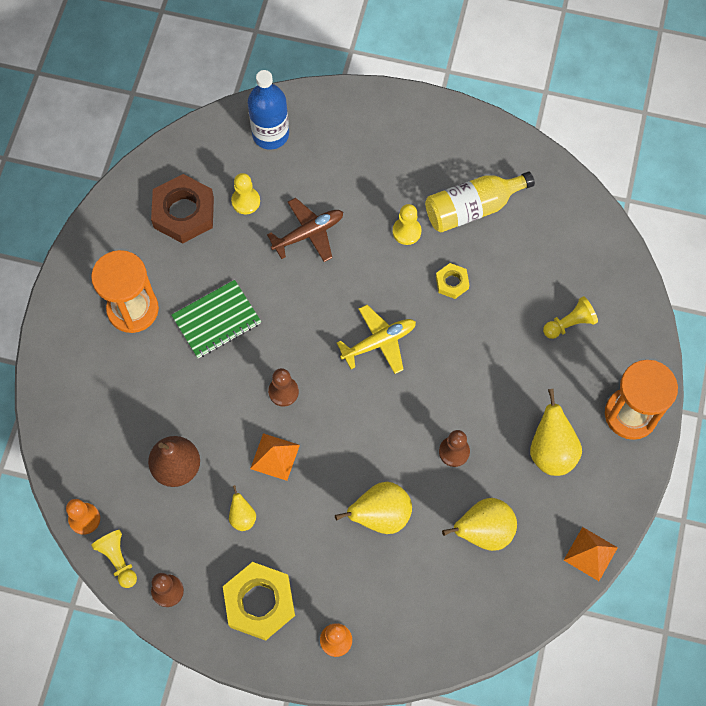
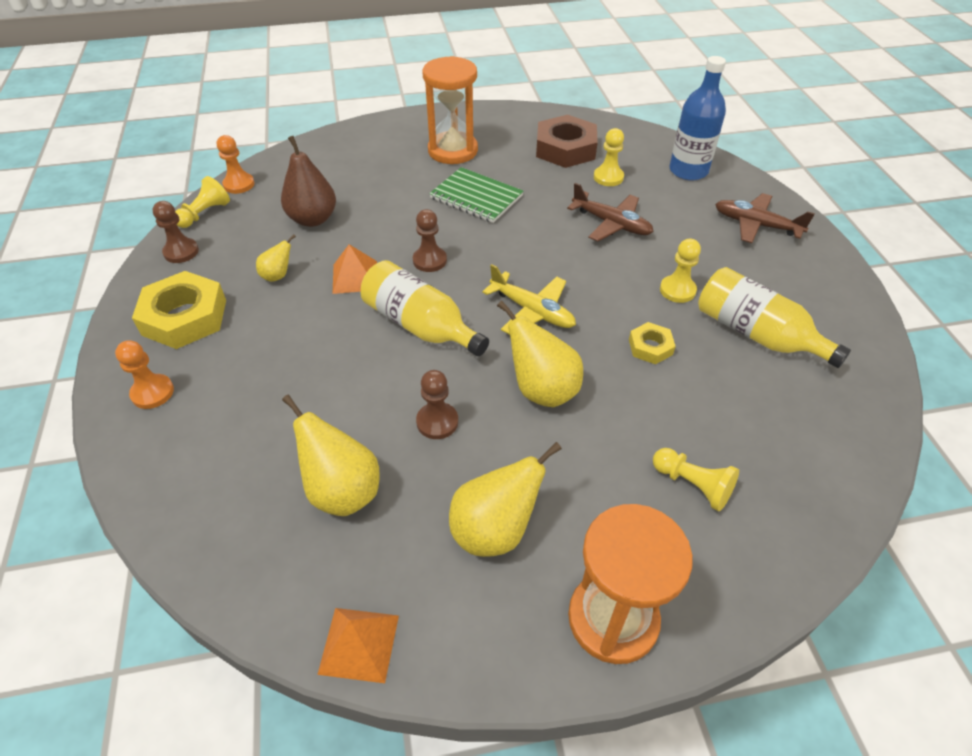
camera: 65 degrees right, 20 degrees down
yellow pear [335,482,412,534] -> yellow pear moved to [497,301,583,407]
none -> yellow bottle [361,260,489,356]
none -> brown plane [715,193,815,243]

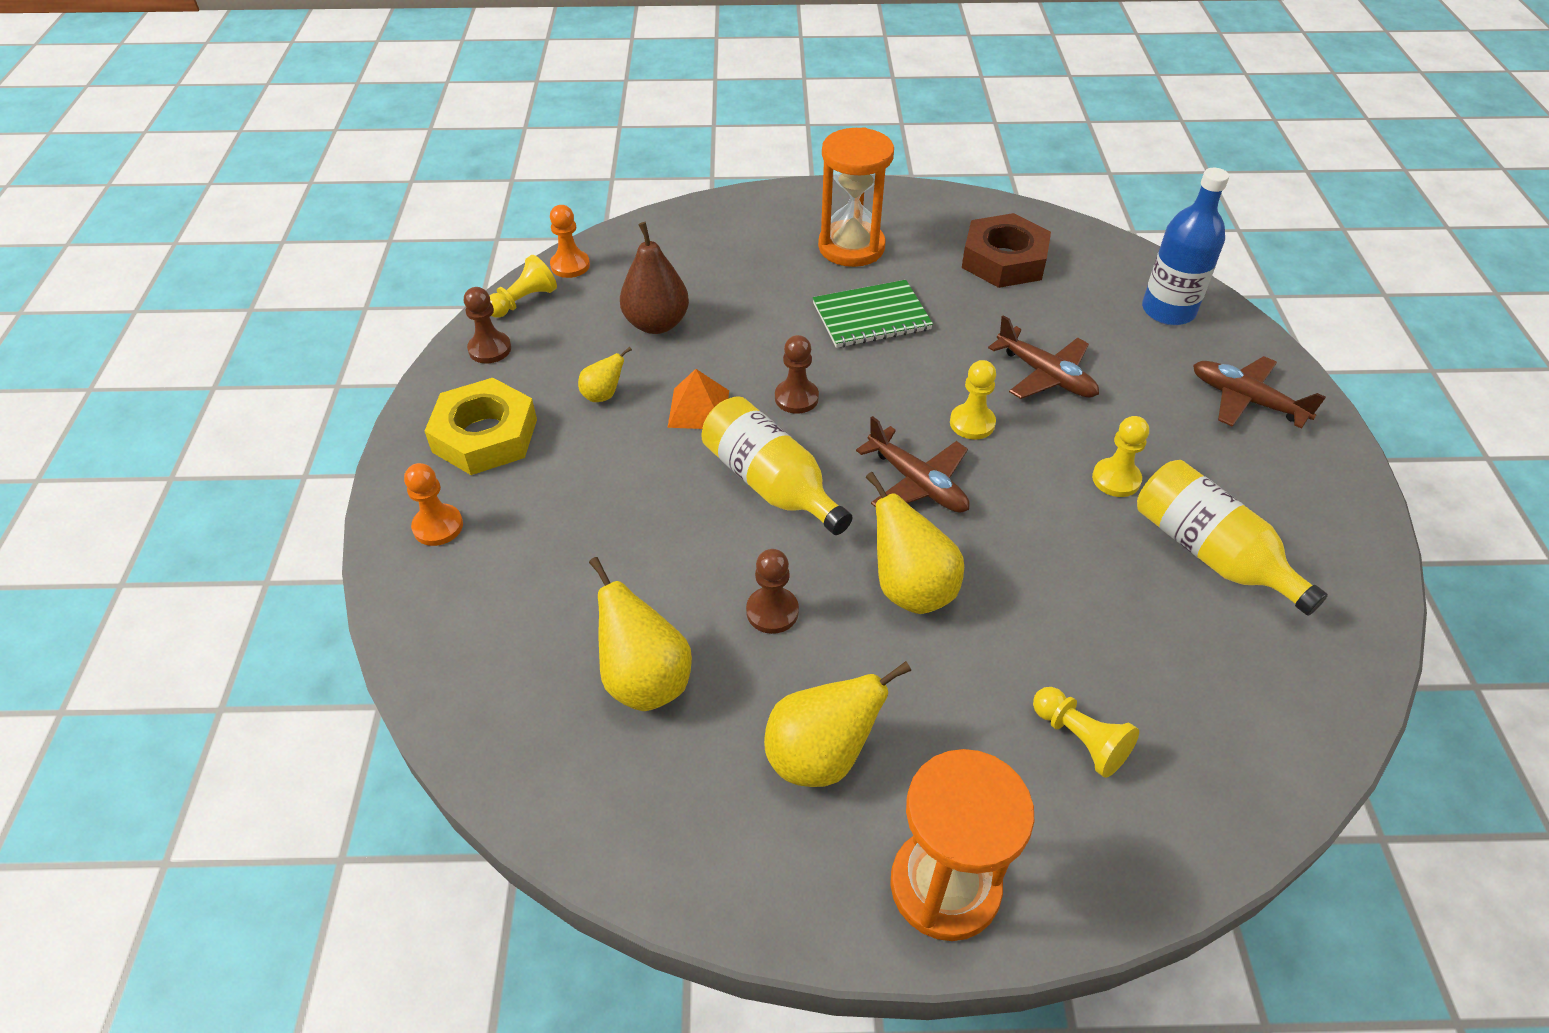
camera: 10 degrees right, 0 degrees up
orange pyramid [317,608,399,683] -> none
green notebook [429,167,523,223] -> green notebook turned 60 degrees counterclockwise [813,280,933,348]
yellow plane [482,264,576,335] -> brown plane [856,416,970,513]
yellow pawn [594,128,624,186] -> yellow pawn moved to [950,360,996,439]
yellow nut [629,322,676,364] -> none

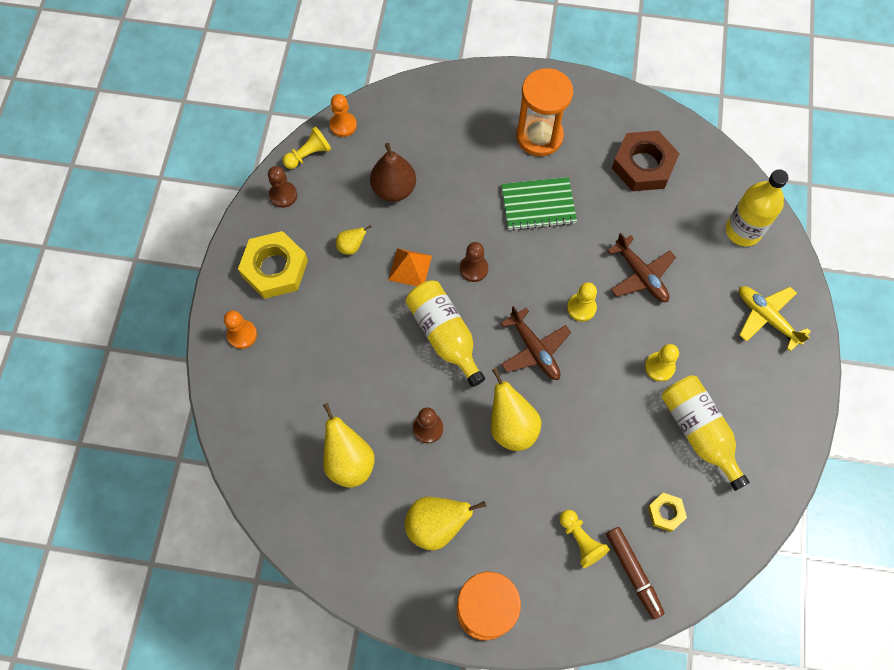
camera: 10 degrees right, 20 degrees up
blue bottle [1142,168,1229,325] -> yellow bottle [726,169,788,246]
brown plane [1193,356,1326,429] -> yellow plane [739,286,811,352]
none -> brown marker [606,527,665,620]
none -> yellow nut [648,493,687,532]

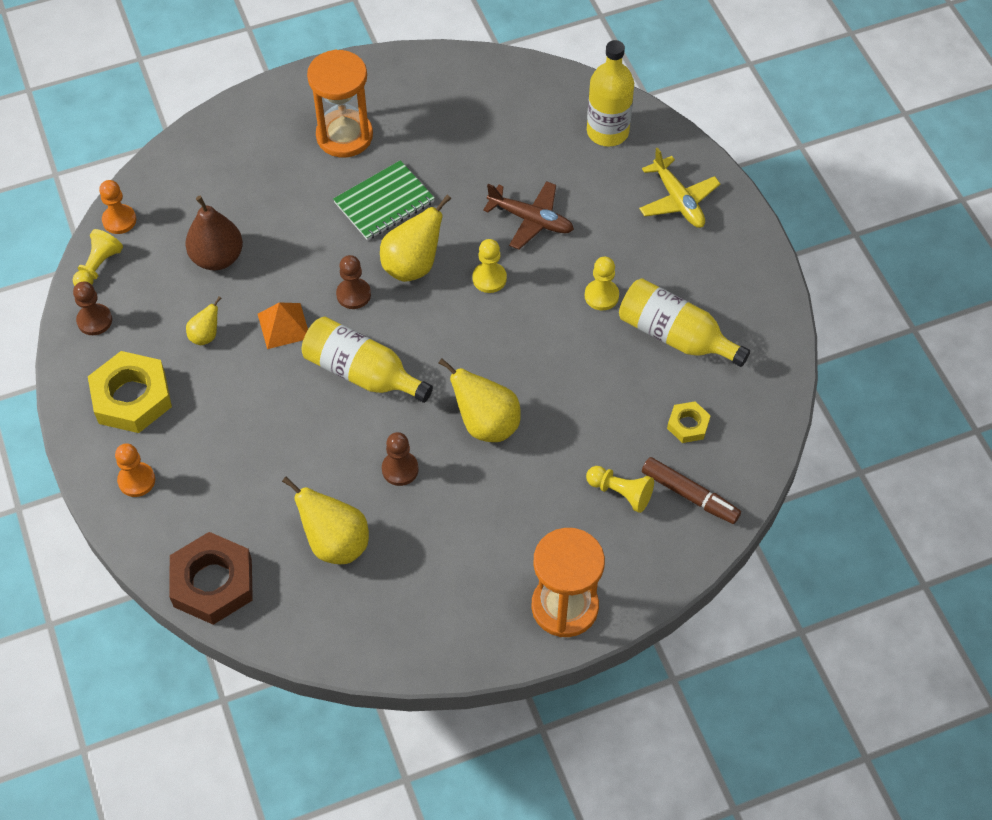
camera: 30 degrees left, 10 degrees down
yellow pear [405,497,486,550] -> yellow pear moved to [380,195,451,282]
brown plane [501,306,571,380] -> none
brown nut [612,131,680,191] -> brown nut moved to [169,532,253,625]
yellow plane [739,286,811,352] -> yellow plane turned 135 degrees counterclockwise [639,147,720,228]

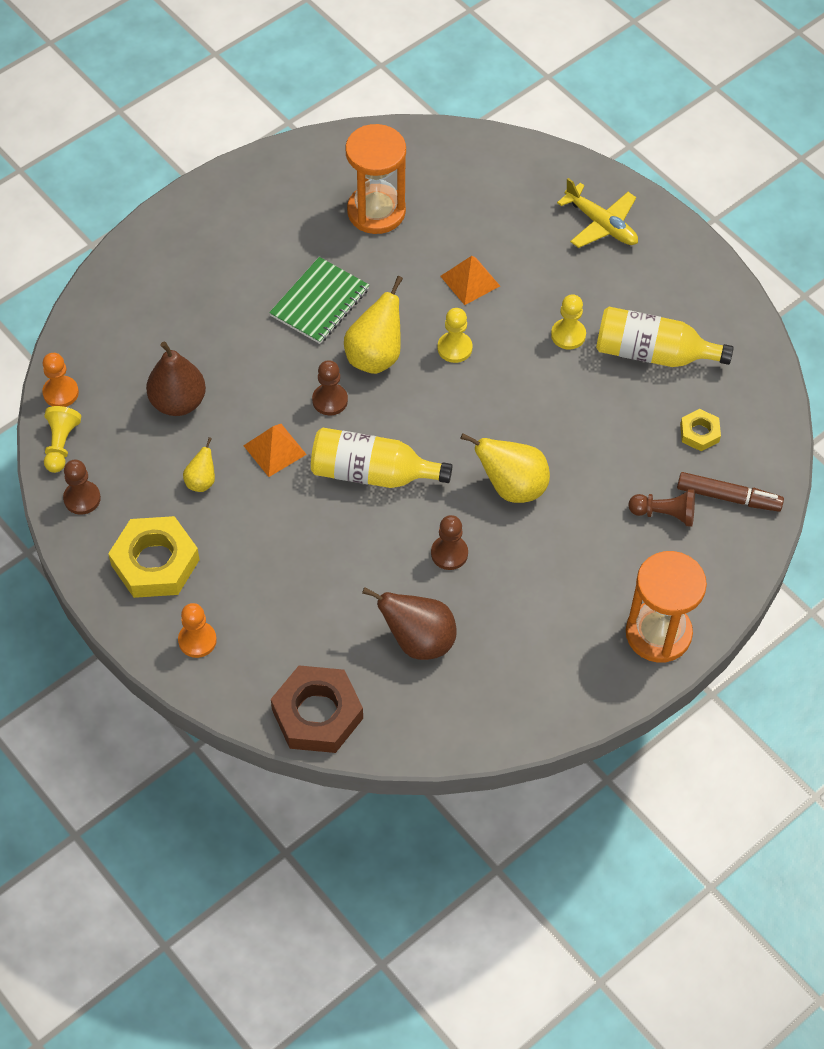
camera: 20 degrees left, 0 degrees up
yellow pear [282,476,369,564] -> brown pear [362,587,457,660]
orange hourglass [307,49,373,158] -> orange hourglass moved to [345,124,406,234]
brown plane [483,181,574,249] -> orange pyramid [440,256,500,305]
yellow pawn [586,466,654,513] -> brown pawn [628,489,695,527]
yellow bottle [587,40,634,146] -> none

